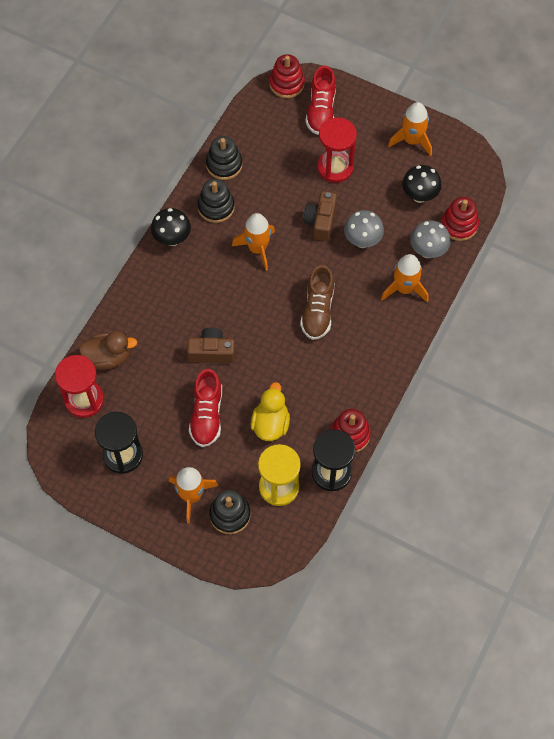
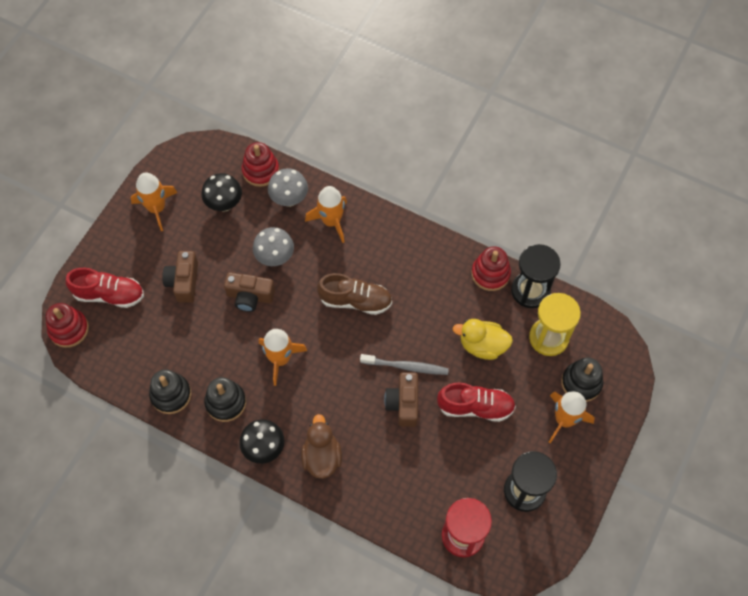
camera: 90 degrees left, 0 degrees up
brown duck [79,331,137,370] -> brown duck moved to [301,414,342,479]
red hourglass [317,117,357,183] -> brown camera [162,251,198,303]
none -> grey toothbrush [360,354,449,375]

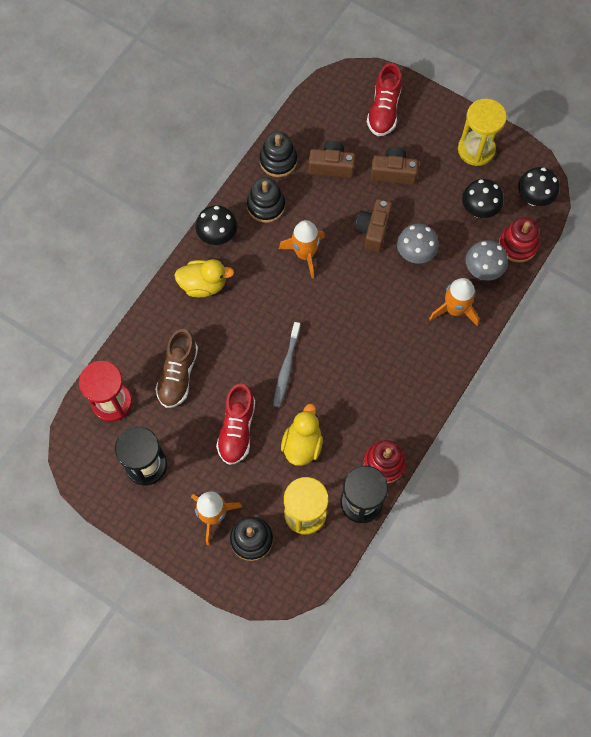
camera: 95 degrees right, 5 degrees up
red stacking toy [46,303,89,348] -> none
orange rocket [131,172,177,231] -> yellow hourglass [458,99,507,166]
brown duck [301,414,342,479] -> yellow duck [174,259,234,297]
brown shoe [317,273,392,315] -> brown shoe moved to [155,329,198,408]
brown camera [384,372,418,427] -> brown camera moved to [308,141,356,178]
none -> black mushroom [518,167,559,206]

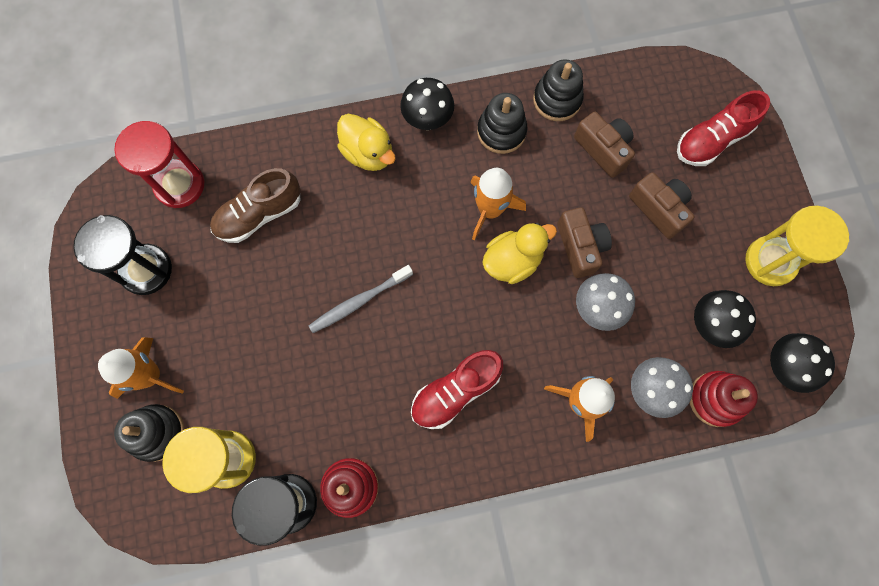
camera: 45 degrees right, 5 degrees up
red shoe [216,383,255,465] -> red shoe moved to [411,350,503,429]
yellow duck [281,404,323,466] -> yellow duck moved to [482,223,557,284]
brown camera [355,199,392,252] -> brown camera turned 105 degrees clockwise [557,207,612,278]

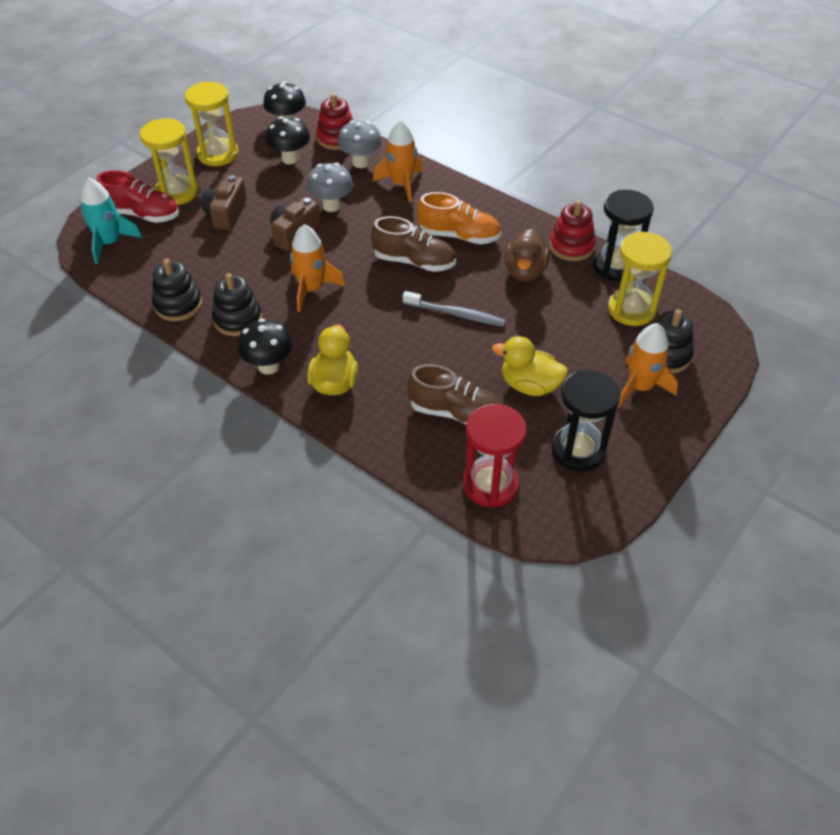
camera: 130 degrees left, 25 degrees down
red shoe [411,350,503,429] -> orange shoe [417,192,501,244]
yellow duck [482,223,557,284] -> yellow duck moved to [492,336,568,396]
brown camera [574,112,635,178] -> none
none -> turquoise rocket [81,177,142,264]
none -> yellow hourglass [140,118,198,205]
none -> brown shoe [371,216,456,272]
none -> brown duck [504,228,550,282]

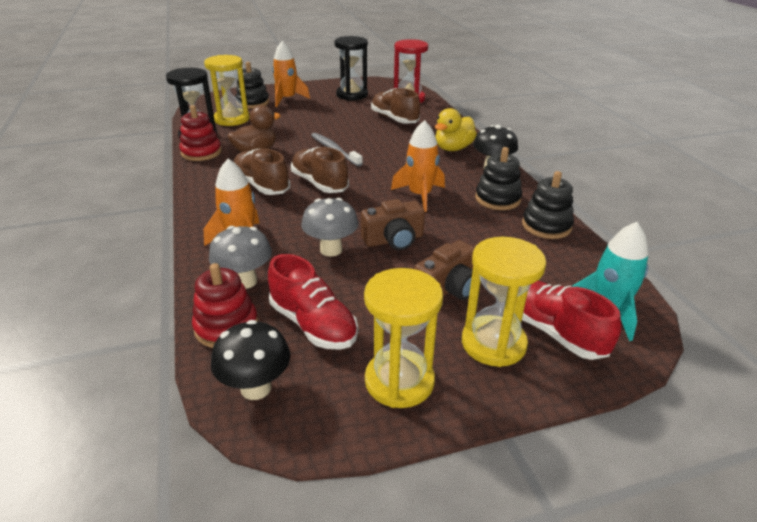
camera: 145 degrees left, 15 degrees down
black mushroom [266,117,310,164] -> red shoe [268,254,358,350]
orange shoe [417,192,501,244] -> brown shoe [234,149,290,195]
yellow duck [492,336,568,396] -> none

